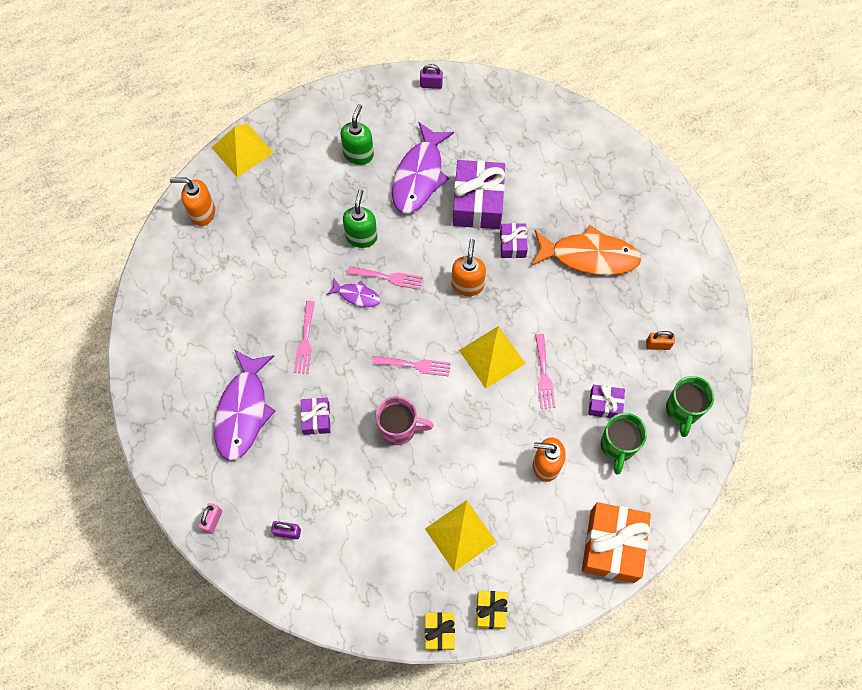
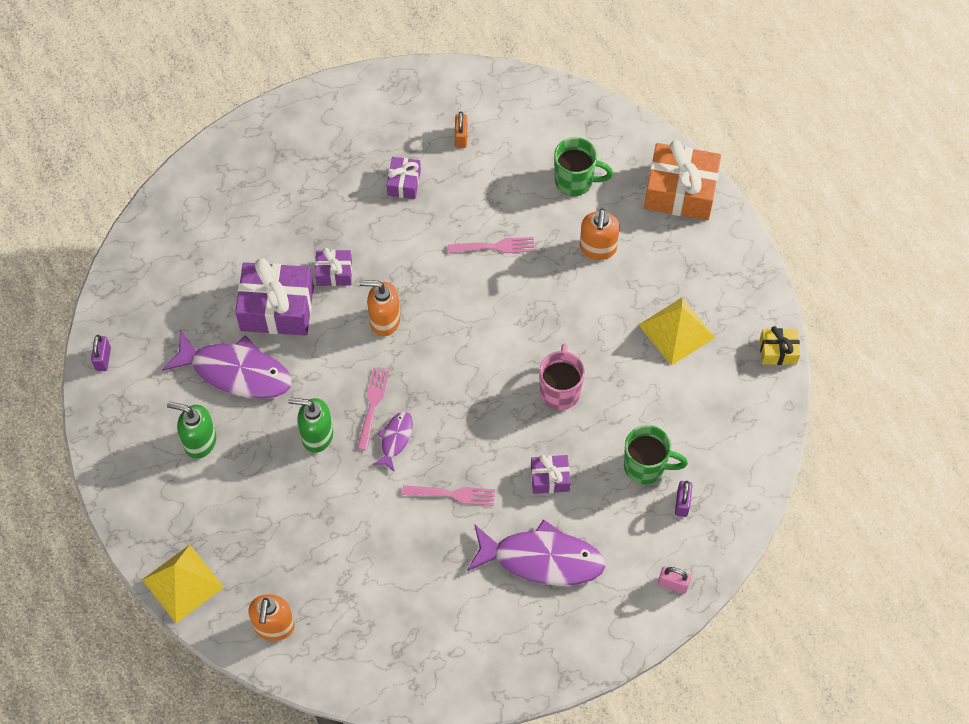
camera: 90 degrees left, 5 degrees down
pink fork [372,356,451,376] -> none
yellow pyramid [459,326,526,388] -> none
yellow gift [476,591,507,629] -> none
orange fish [531,225,642,275] -> none
purple gift [588,384,625,418] -> purple gift moved to [387,157,421,199]
green mug [666,376,714,437] -> green mug moved to [624,425,688,485]

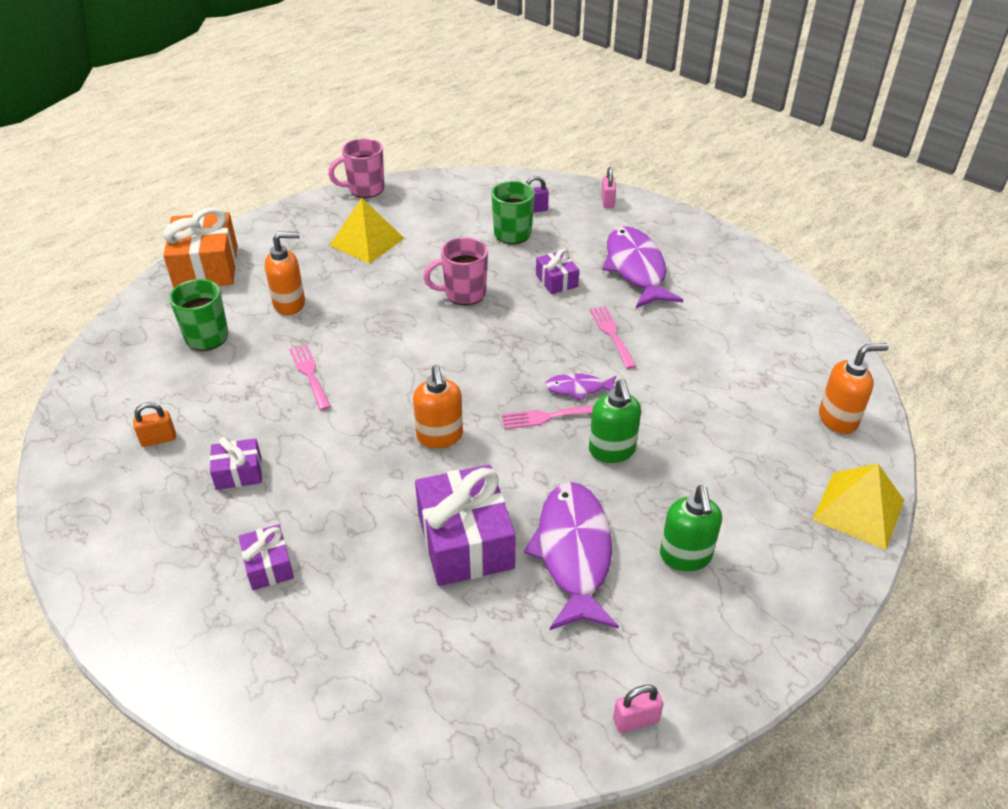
camera: 110 degrees left, 20 degrees down
purple padlock [91,335,111,371] -> pink padlock [613,685,663,733]
purple gift [315,248,352,286] -> purple gift moved to [239,524,294,590]
yellow gift [760,326,800,365] -> pink mug [328,138,385,198]

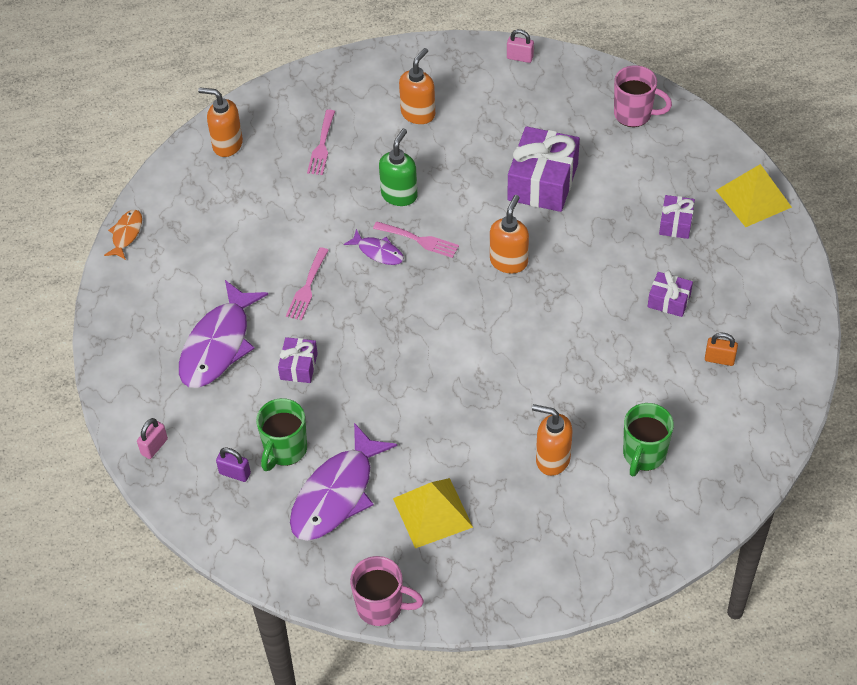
camera: 145 degrees left, 10 degrees up
orange gift [163,207,237,289] -> none
pink fork [289,344,331,411] -> pink fork moved to [307,110,335,175]
pink mug [423,237,488,305] -> pink mug moved to [614,65,672,127]
purple fish [524,482,619,630] -> purple fish moved to [290,423,397,541]
green soap dispenser [660,485,722,571] -> orange soap dispenser [399,48,435,124]
yellow pyramid [812,464,904,550] -> yellow pyramid moved to [716,164,792,227]
none -> orange fish [104,210,142,260]

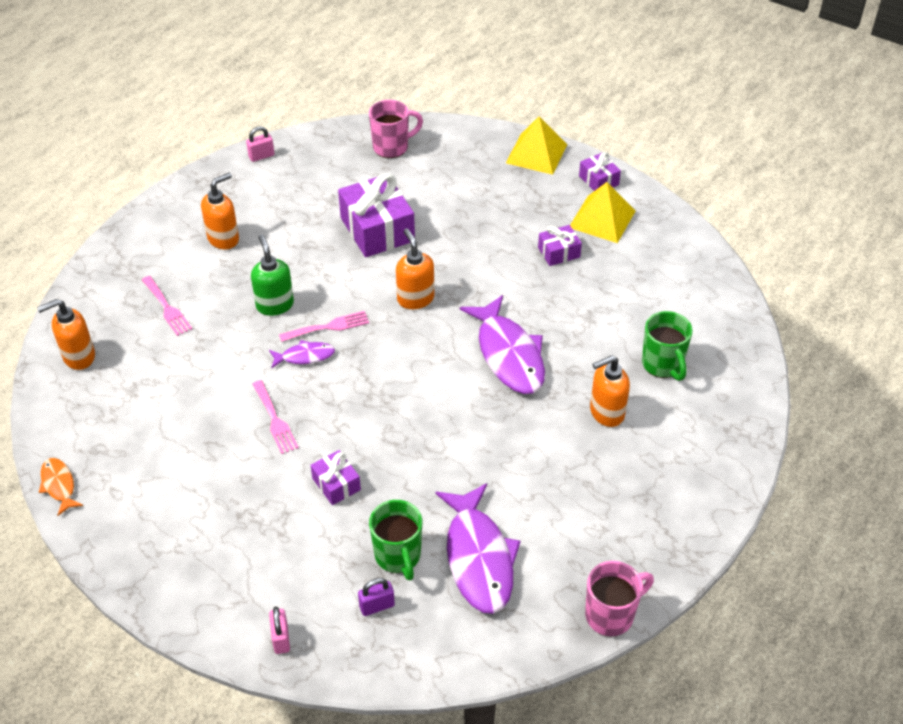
camera: 45 degrees left, 5 degrees down
purple fish [179,280,268,388] -> purple fish moved to [460,295,545,394]
yellow pyramid [393,478,473,548] -> yellow pyramid moved to [570,182,635,243]
orange soap dispenser [399,48,435,124] -> orange soap dispenser turned 60 degrees clockwise [201,173,239,250]
purple gift [659,195,695,239] -> purple gift moved to [579,152,621,191]
orange padlock [705,333,738,366] -> none

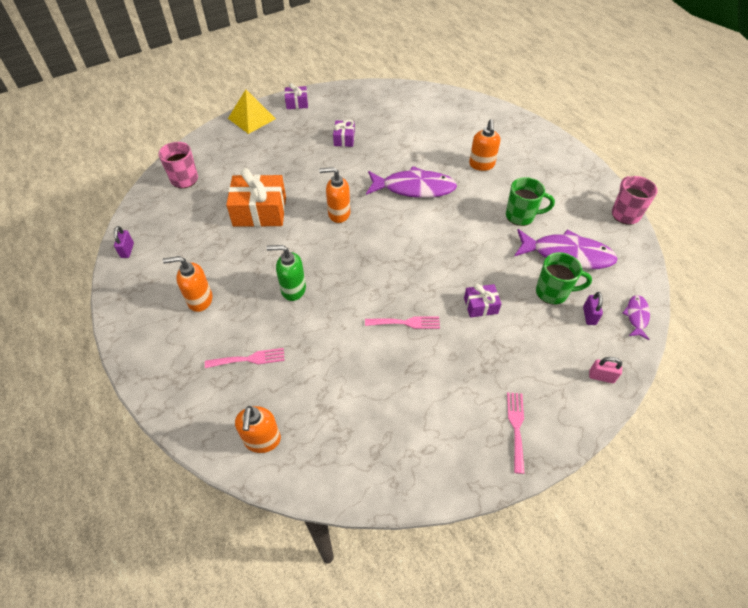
camera: 65 degrees left, 5 degrees up
orange fish [39,458,83,516] -> none
orange soap dispenser [201,173,239,250] -> orange soap dispenser turned 75 degrees counterclockwise [163,256,212,312]
pink padlock [246,126,275,162] -> purple padlock [114,226,134,258]
purple fish [269,340,335,369] -> purple fish moved to [622,295,650,340]
pink fork [279,311,369,342] -> pink fork moved to [507,392,525,474]
purple gift [338,173,415,257] -> orange gift [226,168,286,227]
yellow pyramid [570,182,635,243] -> none
green mug [642,311,693,381] -> green mug moved to [506,177,555,226]

